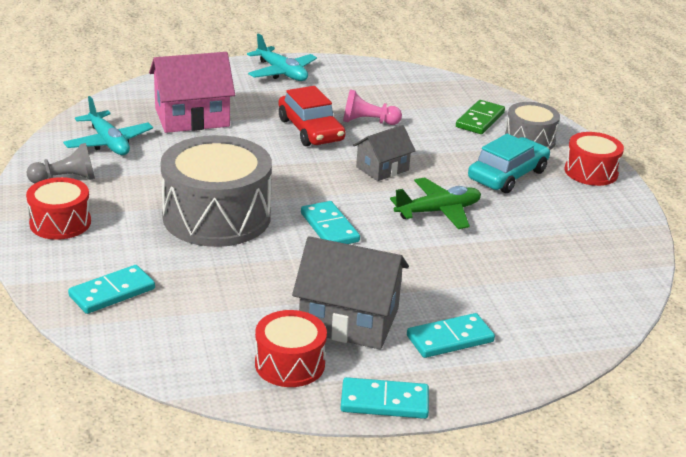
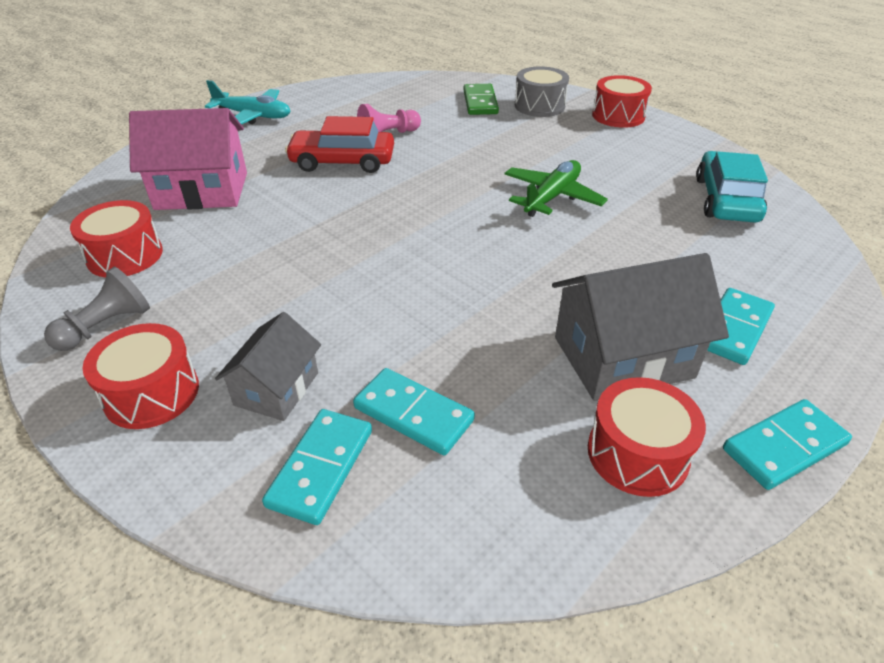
camera: 30 degrees left, 10 degrees up
turquoise plane [63,96,153,155] -> red drum [70,200,163,278]
pink house [149,52,235,133] -> pink house turned 45 degrees clockwise [129,108,247,210]
grey drum [161,135,272,247] -> none
red car [278,86,346,146] -> red car turned 150 degrees clockwise [285,116,394,173]
turquoise domino [301,201,360,244] -> turquoise domino moved to [353,368,475,455]
grey house [353,125,416,181] -> grey house moved to [215,312,321,421]
turquoise car [468,134,550,193] -> turquoise car moved to [696,151,768,223]

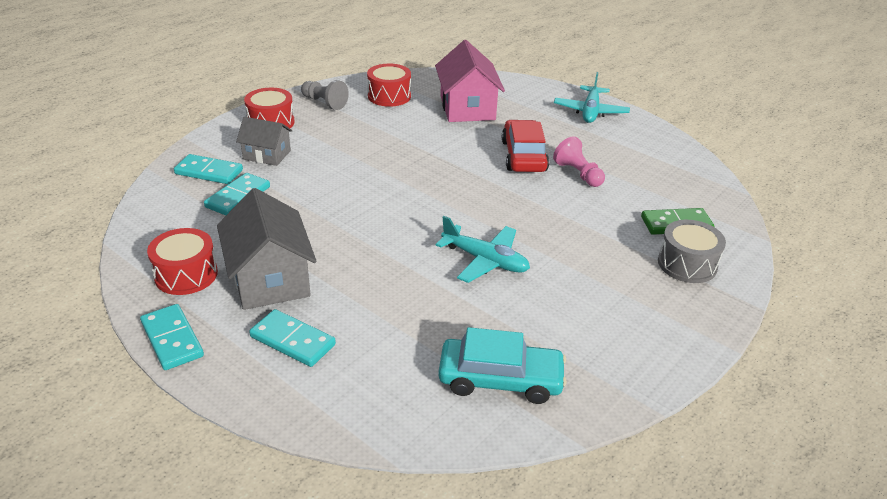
camera: 85 degrees right, 5 degrees down
green plane [504,160,608,217] -> turquoise plane [436,216,530,283]
red drum [592,75,652,128] -> none

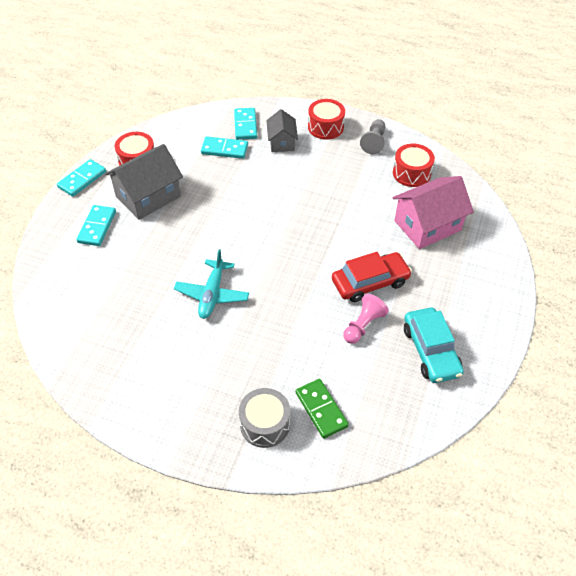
camera: 70 degrees right, 15 degrees up
turquoise car [438,327,567,404] -> turquoise car moved to [404,308,464,383]
turquoise plane [554,72,630,123] -> none

